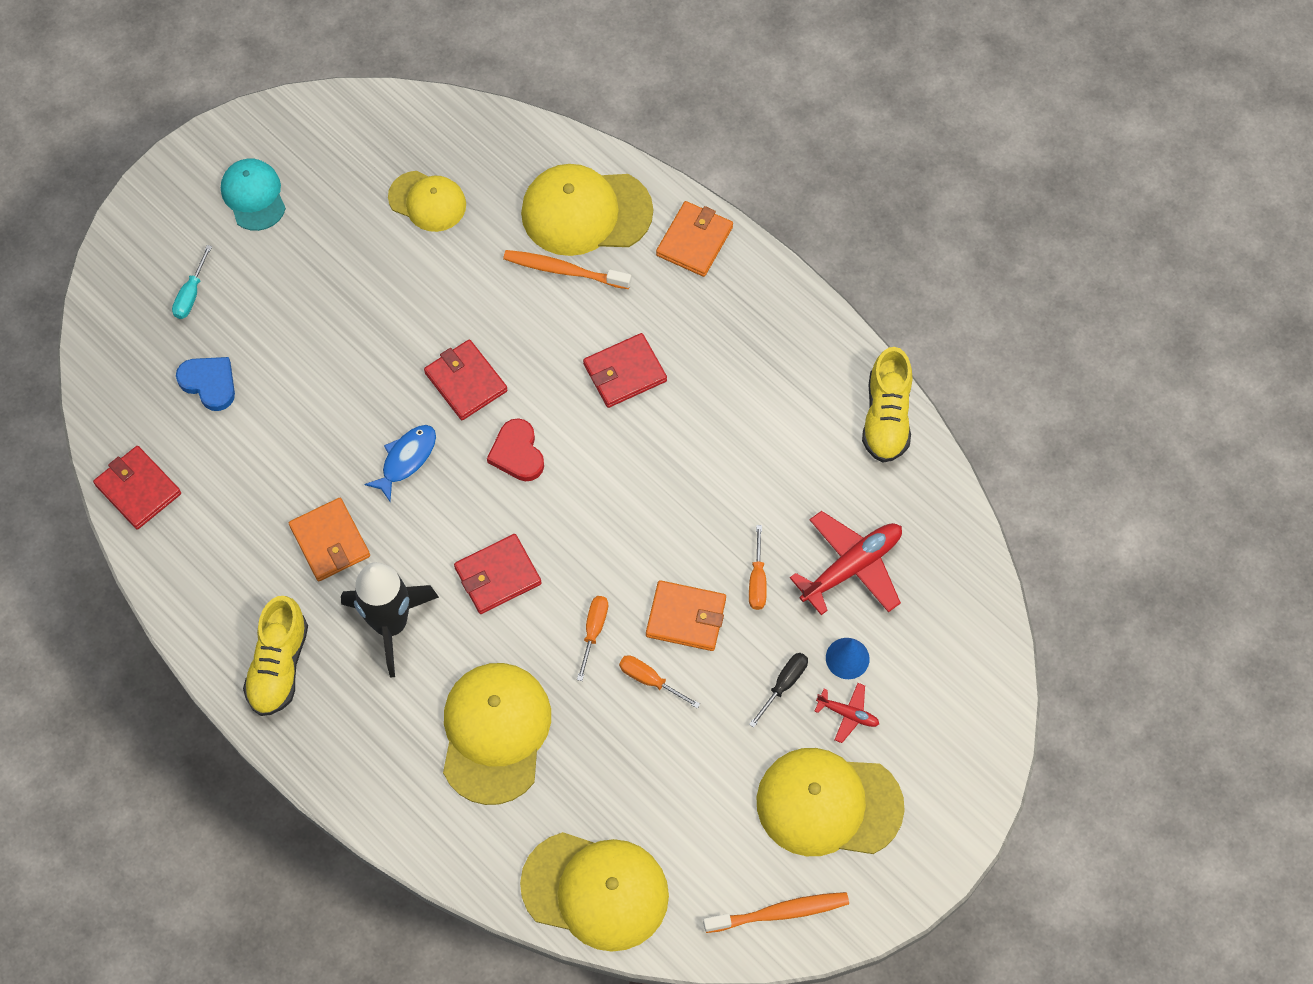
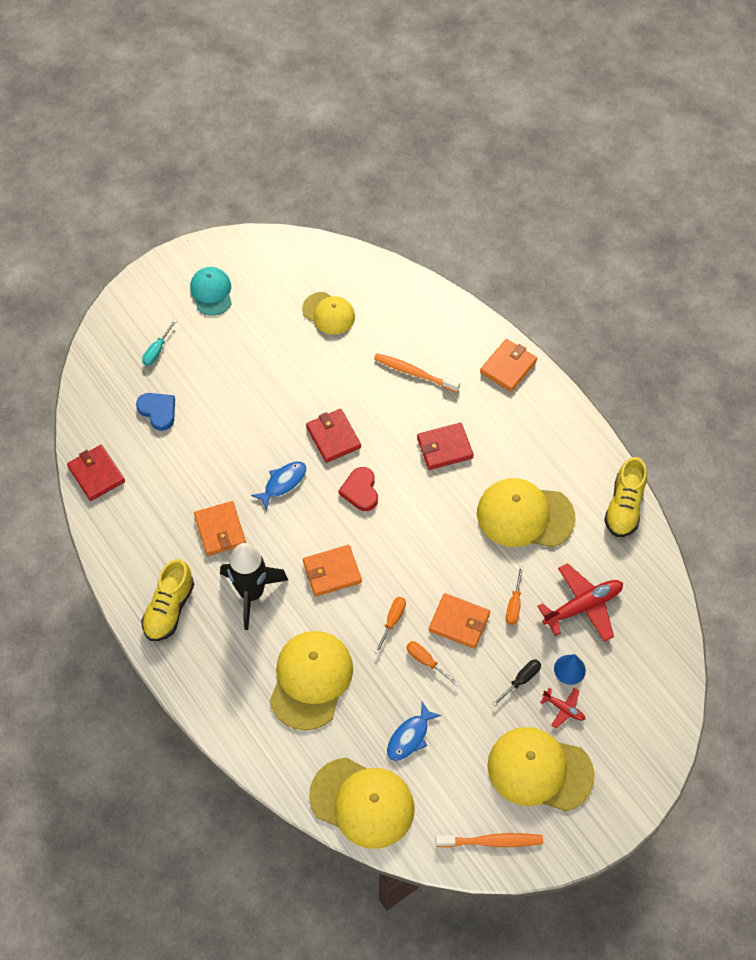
camera: 10 degrees right, 5 degrees down
red wallet [454,534,542,614] -> orange wallet [303,545,362,597]
yellow cap [521,164,653,256] -> yellow cap moved to [477,478,576,547]
none -> blue fish [387,702,442,761]

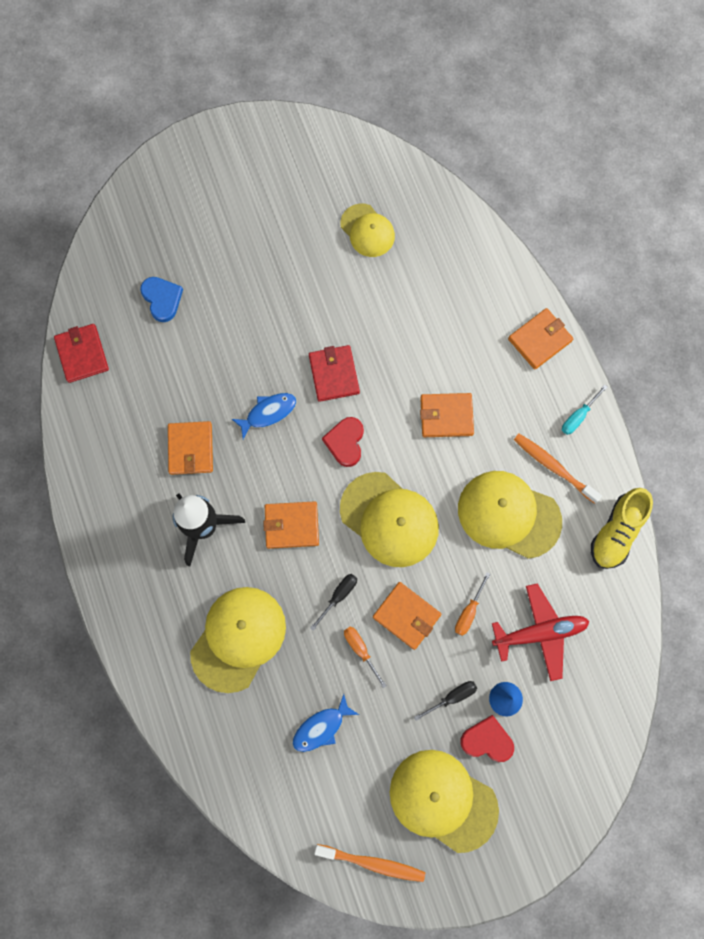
camera: 15 degrees right, 15 degrees up
yellow shoe [141,559,194,641] -> none
turquoise screwdriver [142,320,177,366] -> turquoise screwdriver moved to [562,385,608,435]
turquoise cap [190,267,232,316] -> none
yellow cap [309,758,415,849] -> yellow cap moved to [340,472,439,567]
orange toothbrush [374,353,460,392] -> orange toothbrush moved to [514,434,602,504]
orange screwdriver [375,597,406,654] -> black screwdriver [310,574,357,631]
red wallet [417,423,474,470] -> orange wallet [420,393,474,437]
red plane [540,688,585,728] -> red heart [461,715,514,762]

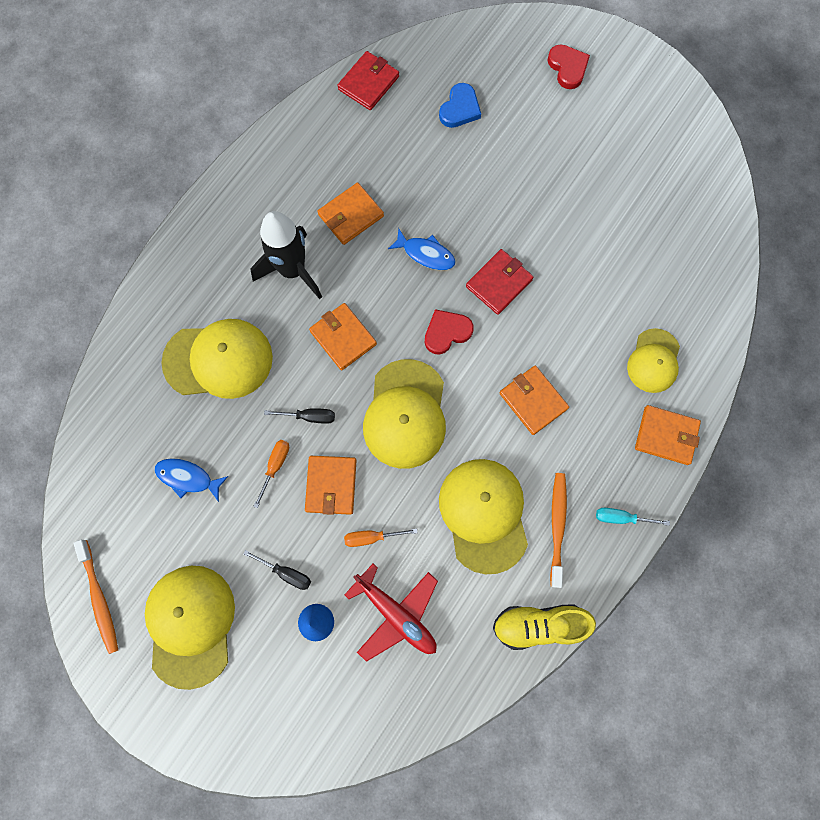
camera: 55 degrees right, 0 degrees up
yellow cap [340,204,395,257] -> yellow cap moved to [627,328,680,393]
red heart [461,715,514,762] -> red heart moved to [547,44,590,89]

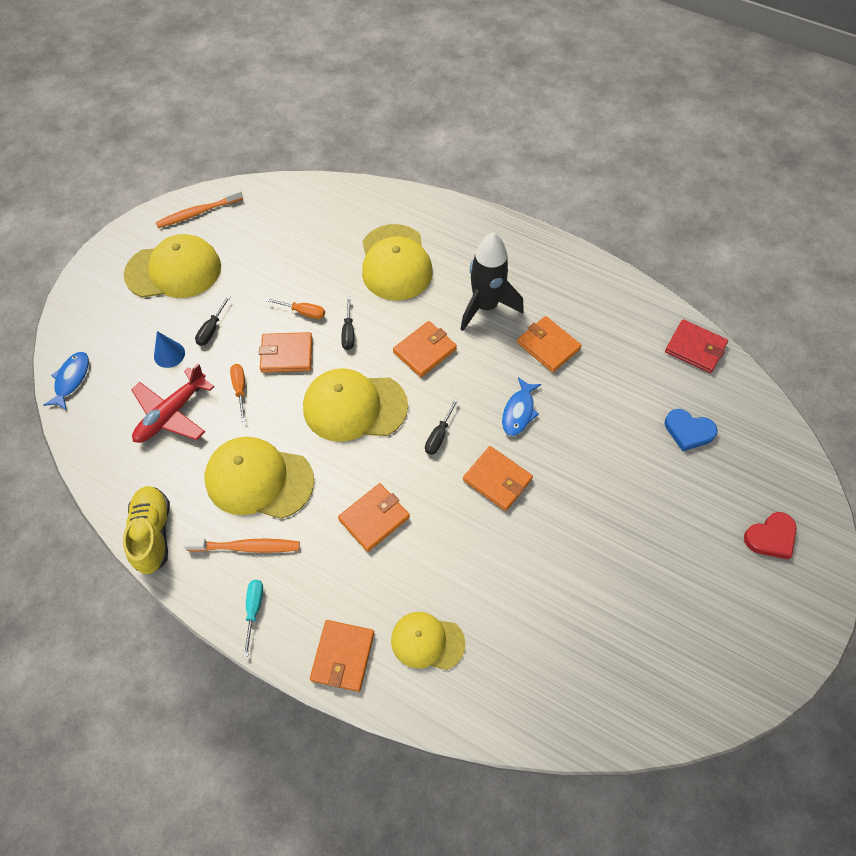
camera: 85 degrees right, 15 degrees down
blue fish [154,458,228,502] -> blue fish moved to [44,352,89,410]
red heart [425,309,474,355] -> black screwdriver [425,398,459,455]
yellow cap [439,459,528,574] -> yellow cap turned 150 degrees counterclockwise [205,437,314,519]
red wallet [466,249,534,315] -> orange wallet [463,446,533,511]

